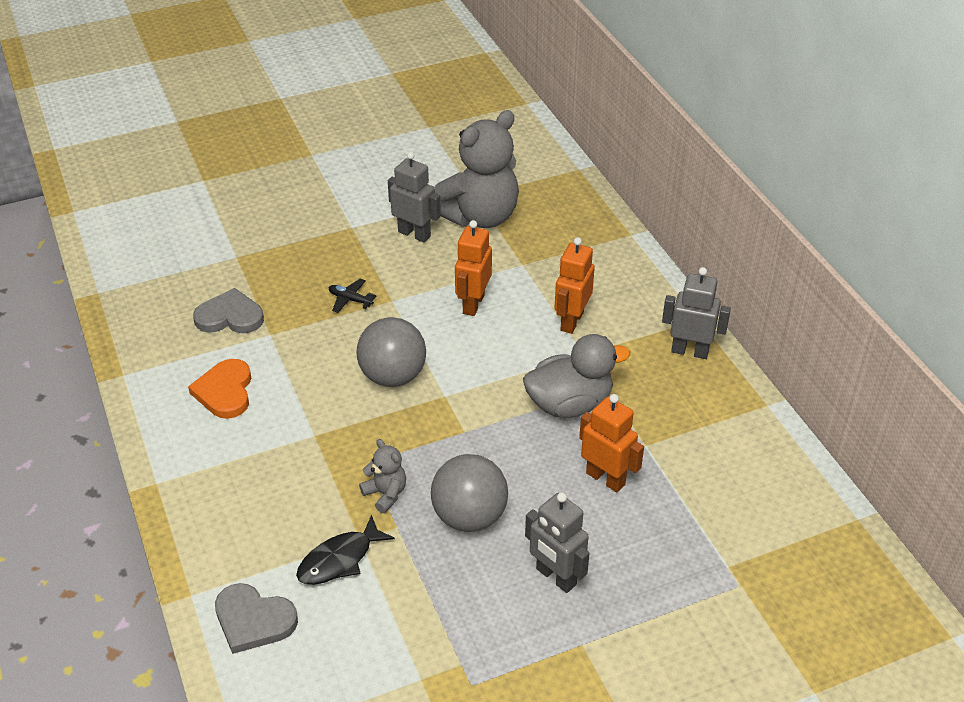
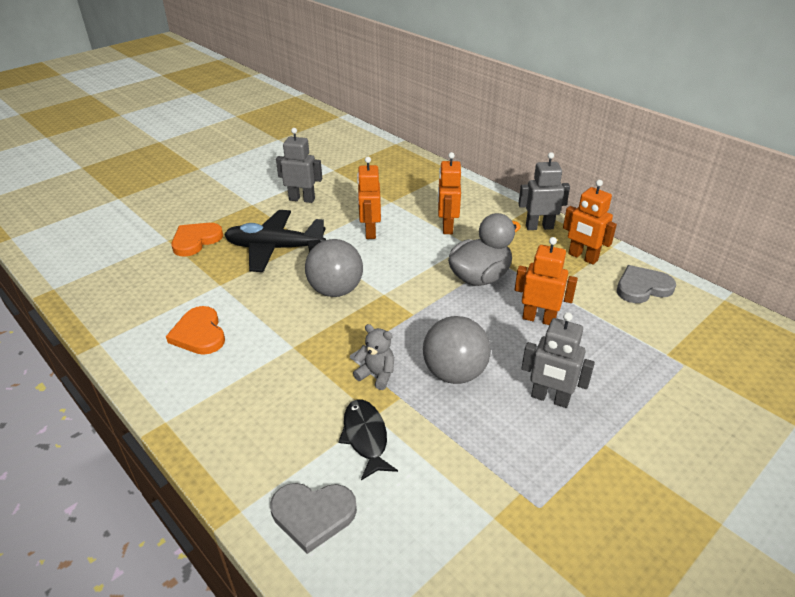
camera: 20 degrees left, 5 degrees down
grey heart [193,288,264,333] -> grey heart moved to [617,265,676,303]
black fish [296,515,395,585] -> black fish turned 135 degrees clockwise [338,399,398,480]
black plane [329,279,377,313] -> black plane [224,210,326,272], size x2.46
grey teddy bear [435,110,519,228] -> none
none -> orange heart [171,223,223,257]
none -> orange robot [563,180,617,265]

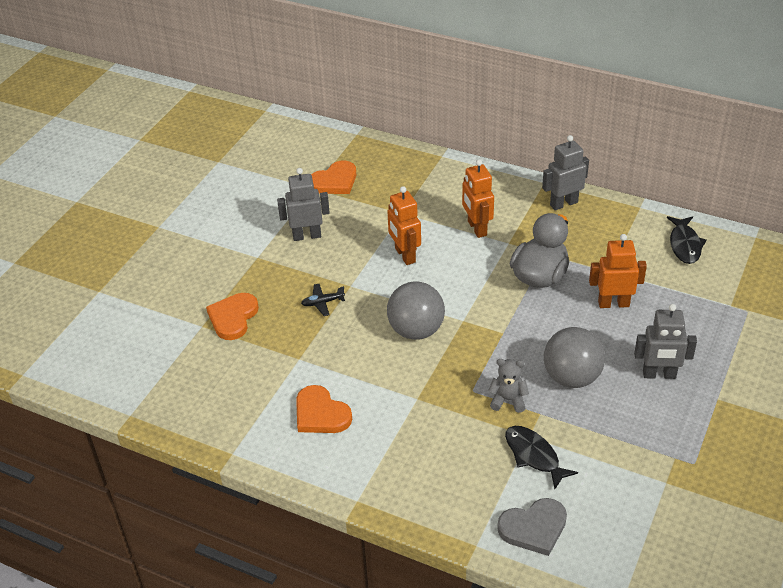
camera: 20 degrees left, 5 degrees up
black plane [224,210,326,272] -> black plane [301,284,345,316], size x0.41
orange robot [563,180,617,265] -> none
grey heart [617,265,676,303] -> black fish [667,216,707,264]
none -> orange heart [311,160,356,194]

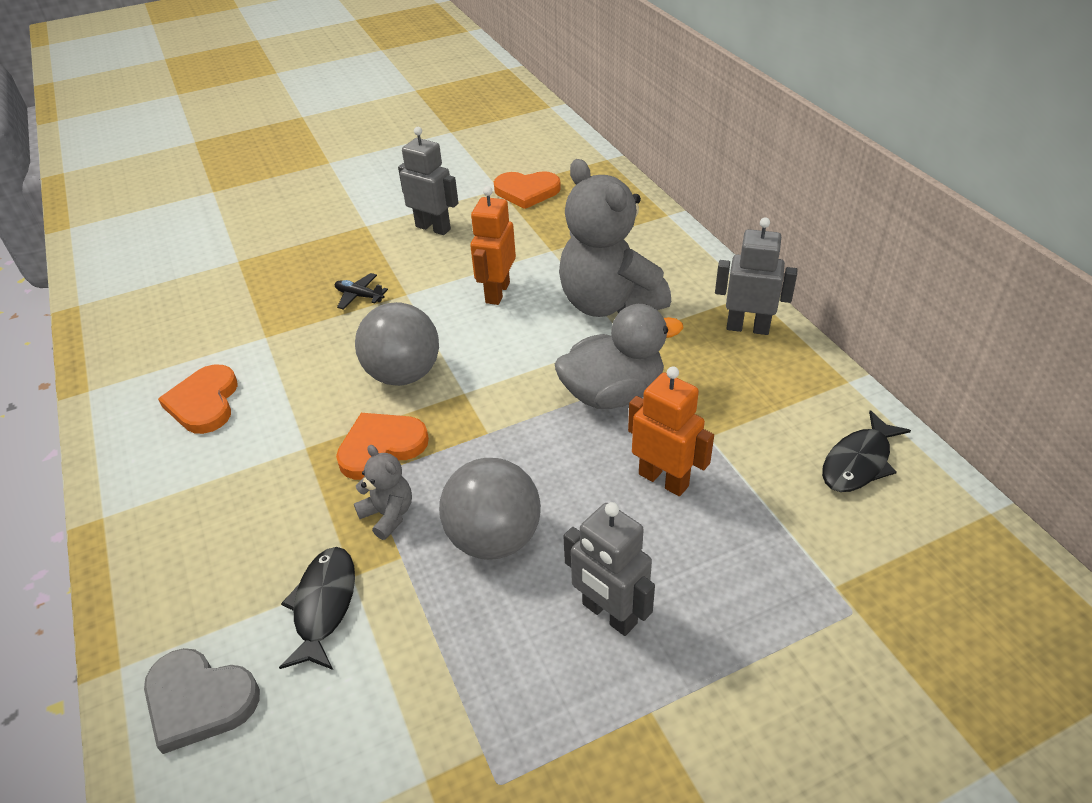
camera: 40 degrees right, 0 degrees up
orange heart [206,293,259,340] -> orange heart moved to [336,413,429,480]
orange robot [462,160,494,238] -> grey teddy bear [559,159,671,317]

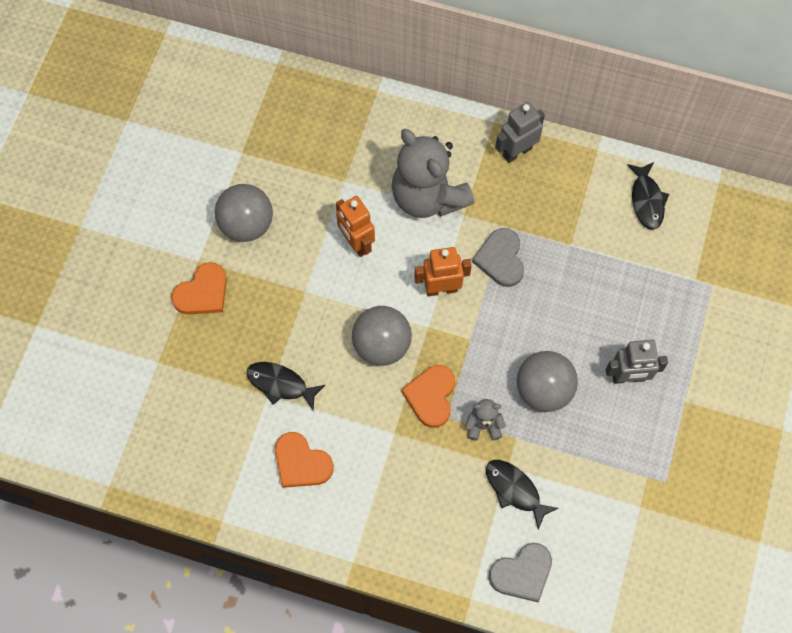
camera: 50 degrees left, 25 degrees up
black plane [335,273,388,310] -> none
grey robot [398,127,458,235] -> grey ball [215,184,273,242]
orange heart [494,171,561,209] -> orange heart moved to [171,262,227,315]
grey duck [555,304,683,409] -> grey heart [472,228,524,287]
grey teddy bear [559,159,671,317] -> grey teddy bear turned 45 degrees clockwise [392,129,474,218]
orange robot [628,366,714,496] -> orange robot moved to [415,247,472,296]
none -> black fish [246,362,325,410]

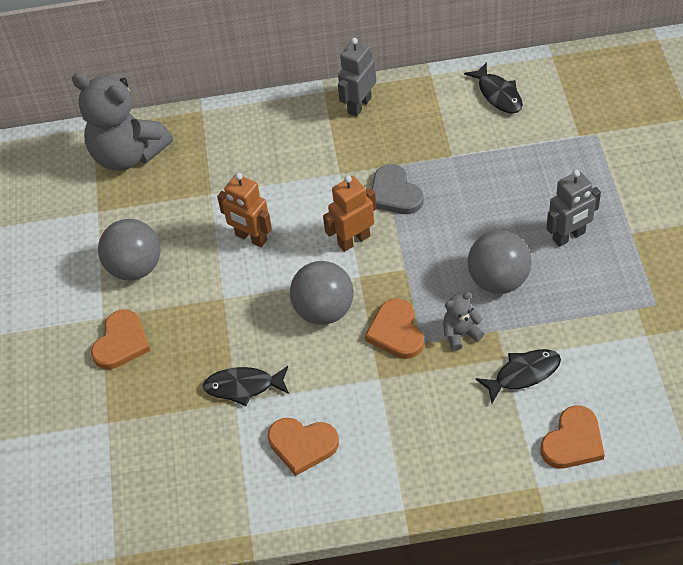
camera: 20 degrees left, 15 degrees down
grey teddy bear [392,129,474,218] -> grey teddy bear moved to [72,73,173,171]
black fish [486,460,559,530] -> black fish turned 135 degrees clockwise [475,349,561,403]
grey heart [489,543,552,602] -> orange heart [540,405,605,468]

